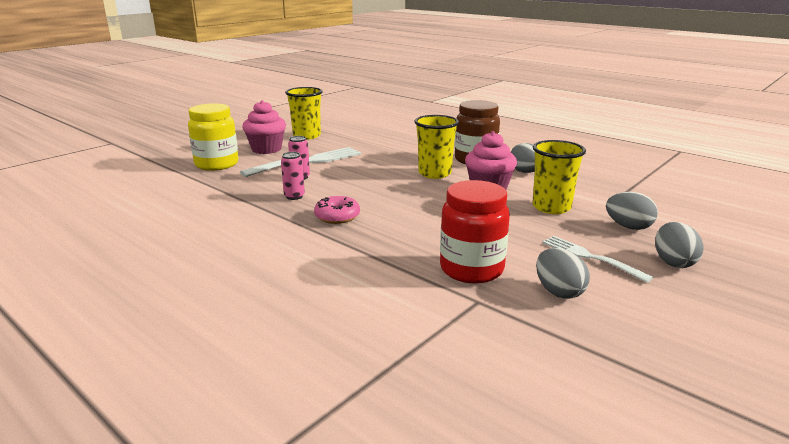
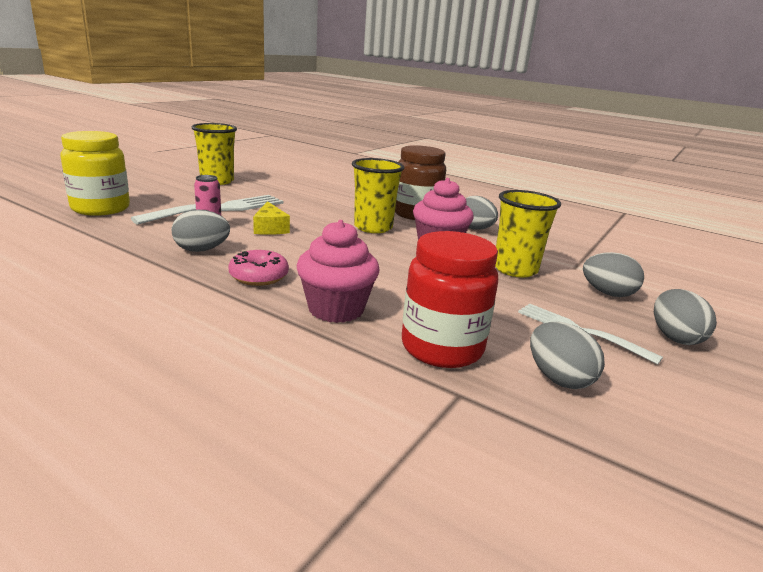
camera: 10 degrees left, 0 degrees up
pink cupcake [242,100,286,154] -> pink cupcake moved to [297,220,379,323]
pink can [281,152,305,200] -> grey egg [172,210,230,252]
none -> yellow cheese [253,201,290,235]

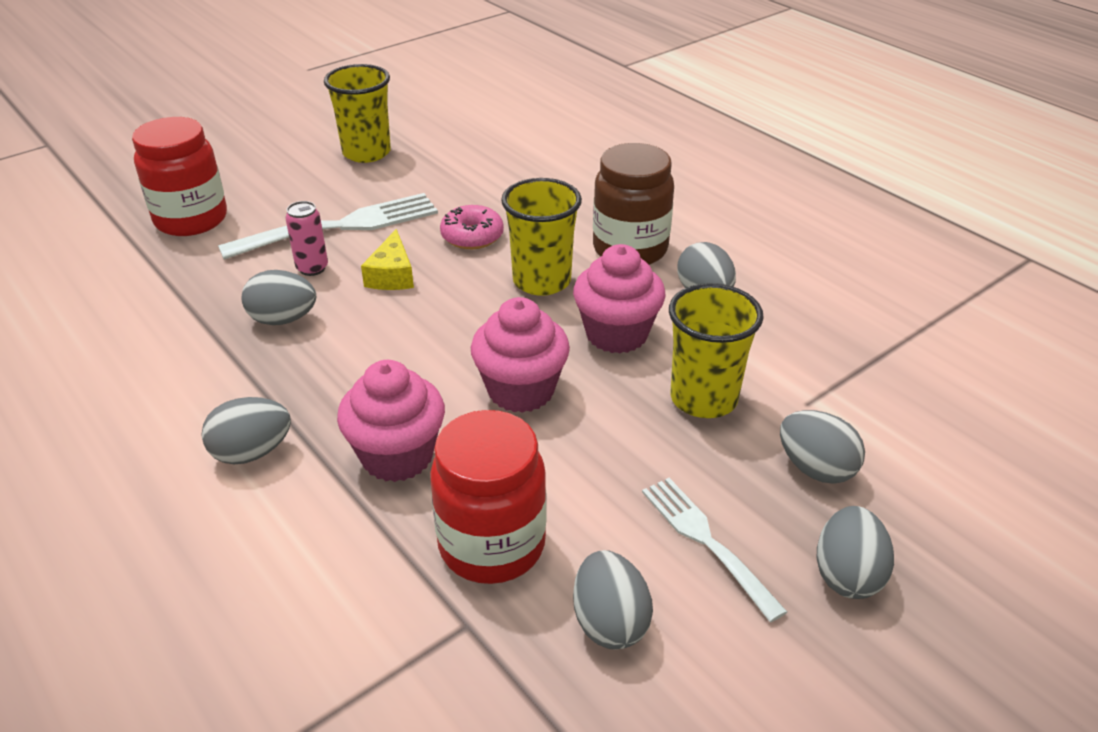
camera: 20 degrees right, 15 degrees up
yellow jar [60,131,130,216] -> red jar [132,117,227,236]
pink donut [228,250,289,286] -> pink donut moved to [440,205,504,249]
none -> grey egg [201,397,291,465]
none -> pink cupcake [471,297,570,413]

